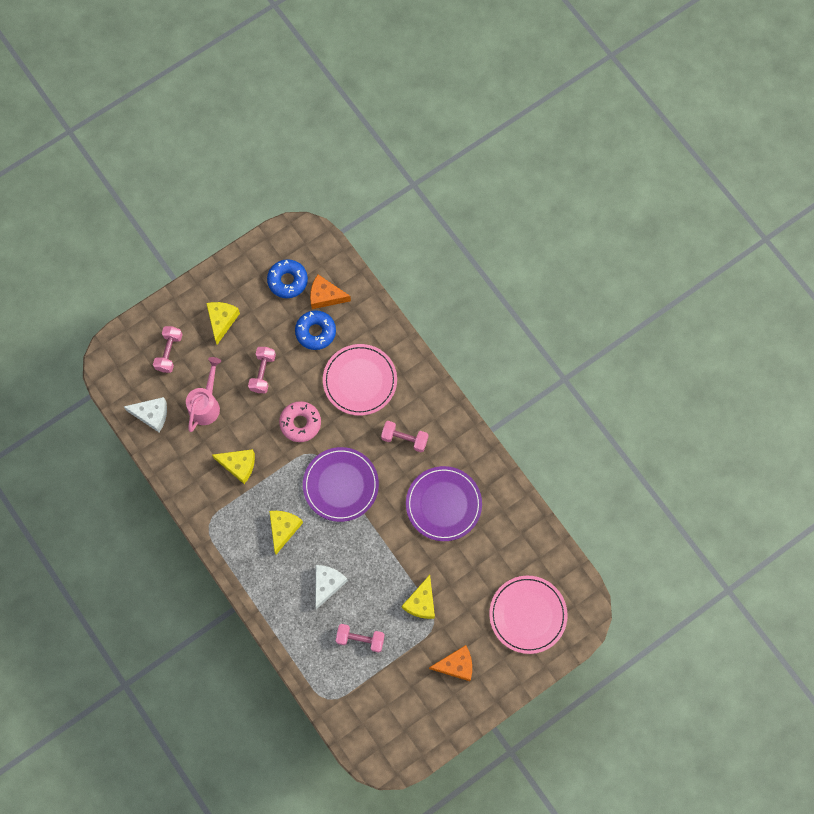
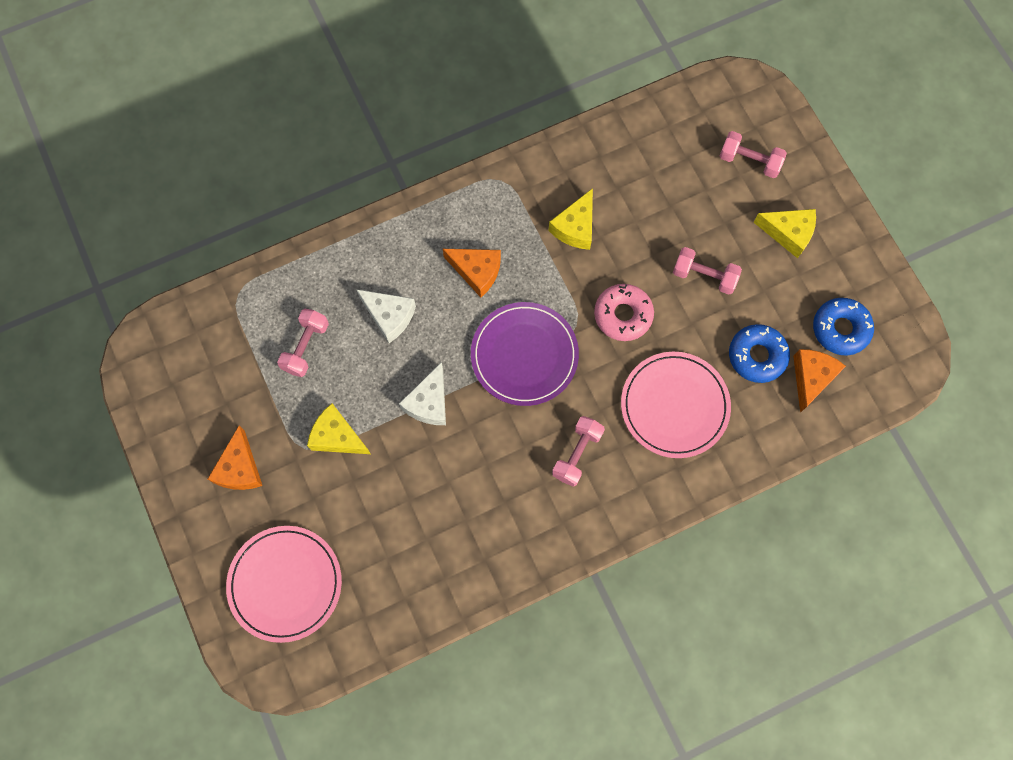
camera: 100 degrees right, 0 degrees up
white cheese [124,397,167,432] -> white cheese moved to [399,362,446,425]
pink watering can [186,357,221,432] -> none
yellow cheese [269,511,303,554] -> orange cheese [443,249,501,297]
purple plate [406,466,482,541] -> none

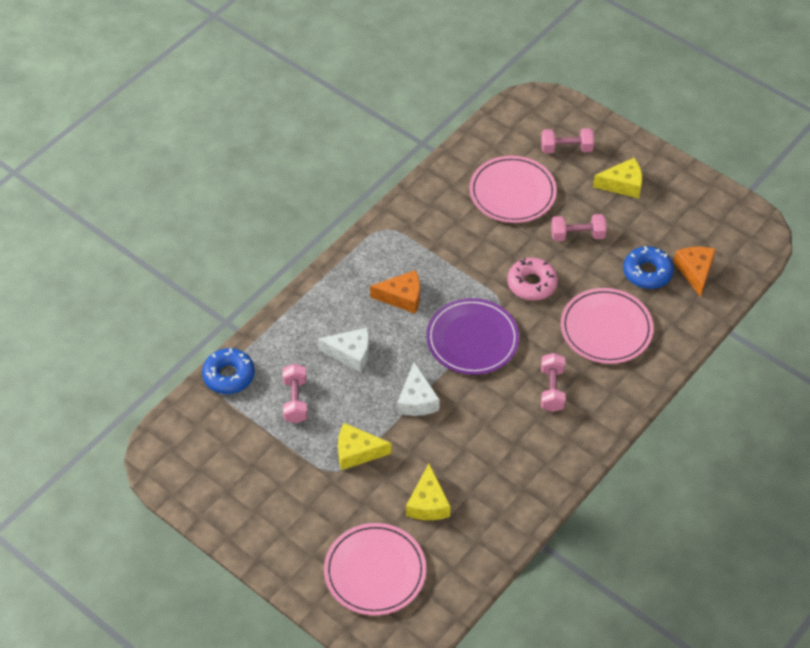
camera: 25 degrees left, 20 degrees down
orange cheese [208,426,262,490] -> none
yellow cheese [548,188,593,250] -> yellow cheese moved to [406,464,451,520]
blue donut [813,298,874,355] -> blue donut moved to [202,348,255,394]
none -> pink plate [469,156,557,223]

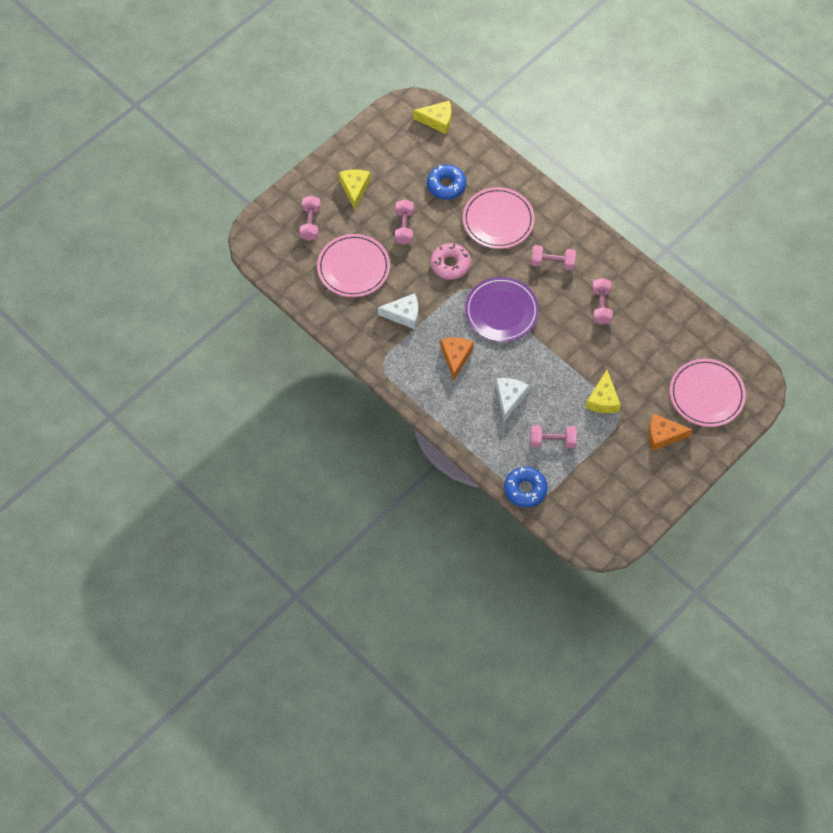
camera: 85 degrees left, 10 degrees up
white cheese [397,362,440,416] -> white cheese moved to [378,293,418,329]
yellow cheese [406,464,451,520] -> yellow cheese moved to [413,101,451,134]
orange cheese [674,247,716,297] -> orange cheese moved to [648,413,692,451]
none -> pink dumbbell [592,278,613,325]

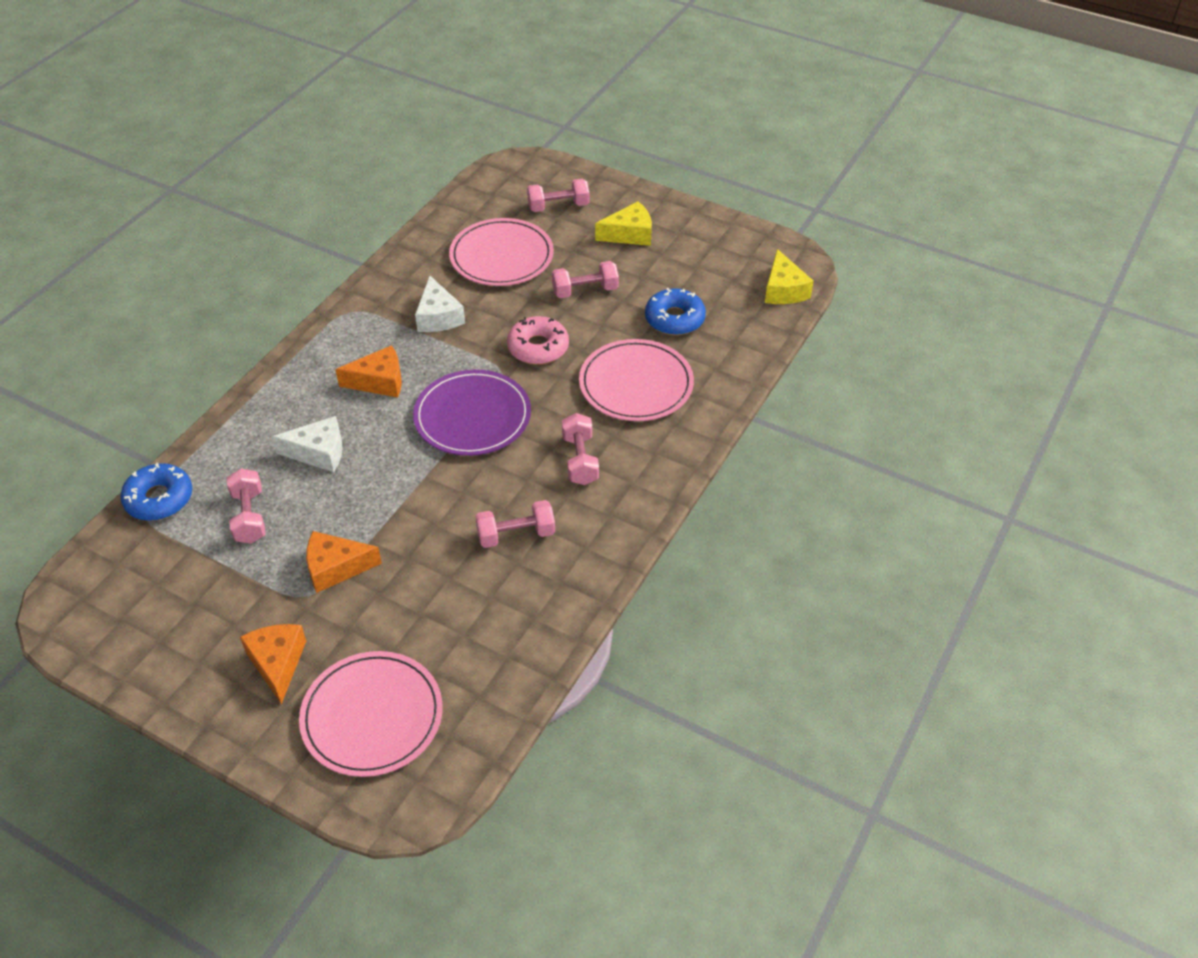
camera: 75 degrees right, 15 degrees down
yellow cheese [586,370,621,413] -> orange cheese [306,531,382,593]

